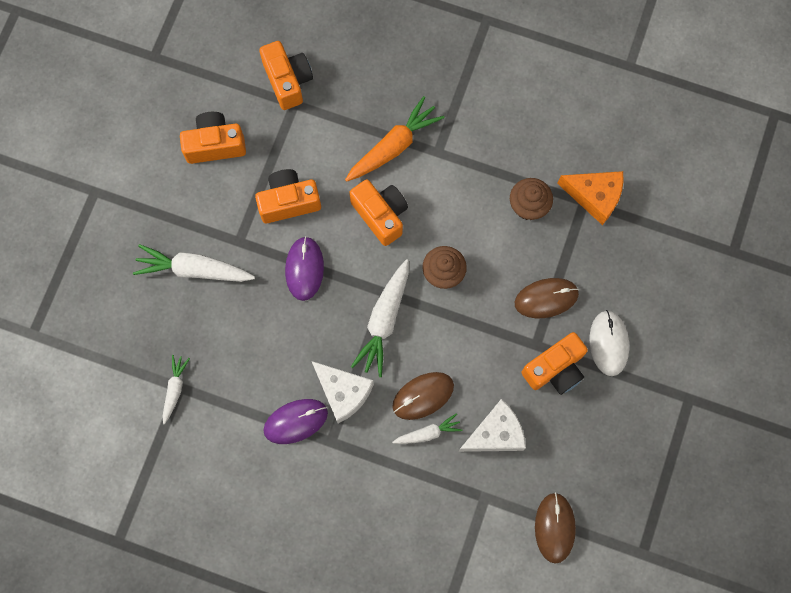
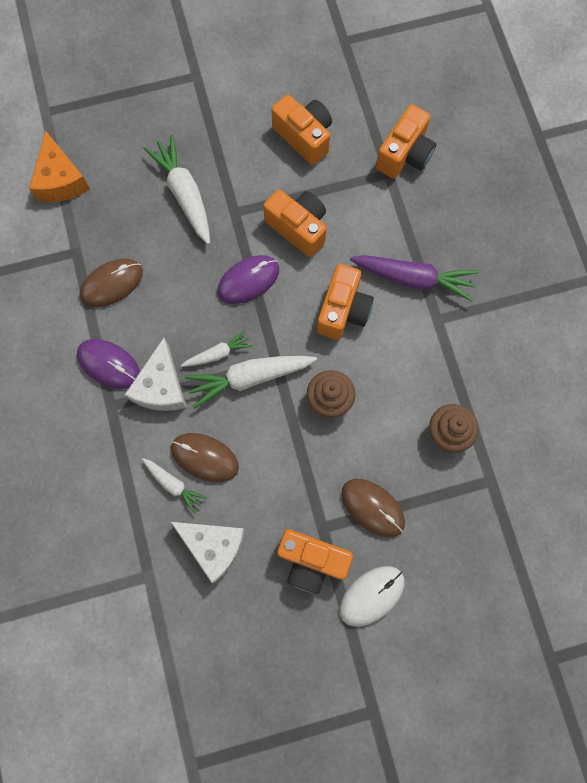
camera: 55 degrees right, 0 degrees up
white carrot [162,355,190,424] -> white carrot moved to [181,330,253,367]
orange carrot [345,96,444,182] -> purple carrot [350,255,478,302]
brown mouse [535,493,576,564] -> brown mouse moved to [79,259,143,308]
orange cheese [557,171,624,225] -> orange cheese moved to [29,131,90,202]

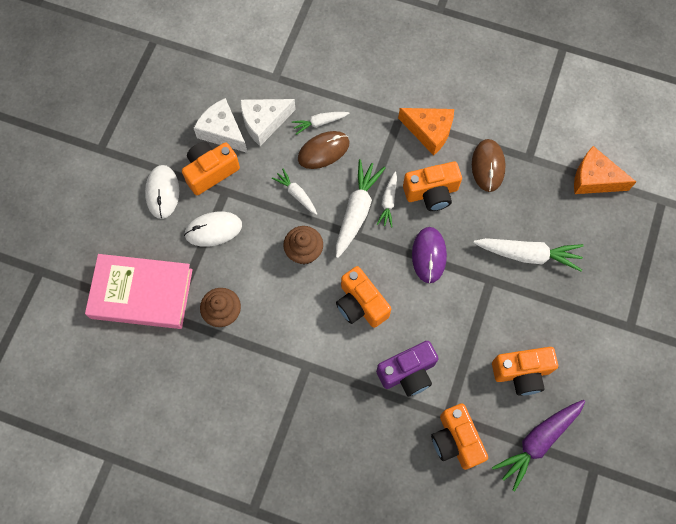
camera: 125 degrees right, 5 degrees down
purple mouse [77,339,140,389] -> orange cheese [398,108,454,156]
white cheese [125,338,186,411] -> white cheese moved to [194,98,248,153]
orange camera [263,190,327,257] -> orange camera moved to [403,161,462,211]
brown mouse [341,479,405,538] -> white mouse [184,212,242,247]
purple carrot [350,255,478,302] -> purple carrot moved to [492,400,585,492]
none -> pink book [85,254,193,329]
none -> white carrot [272,169,317,215]
none -> purple camera [376,341,438,397]

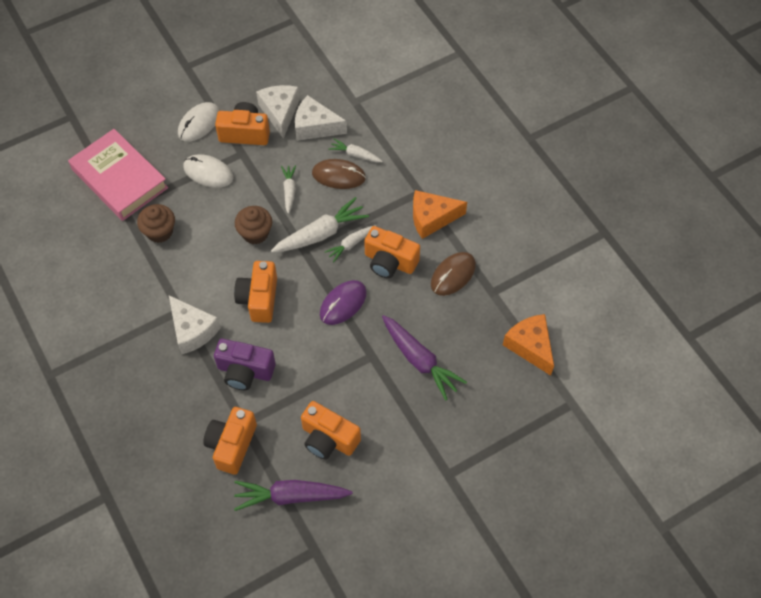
camera: 40 degrees right, 10 degrees down
orange cheese [398,108,454,156] -> orange cheese turned 105 degrees clockwise [413,190,467,239]
white carrot [473,238,584,271] -> purple carrot [382,315,467,400]
none -> white cheese [169,295,221,354]

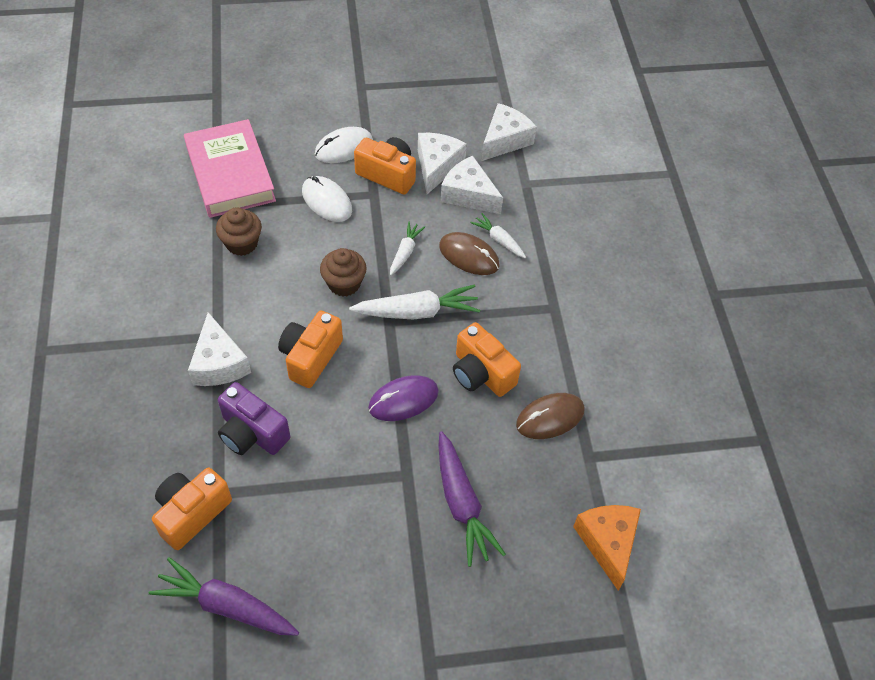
camera: 20 degrees right, 5 degrees down
orange camera [301,401,361,460] -> none
white carrot [325,226,372,262] -> none
orange cheese [413,190,467,239] -> none
none -> white cheese [482,103,537,161]

